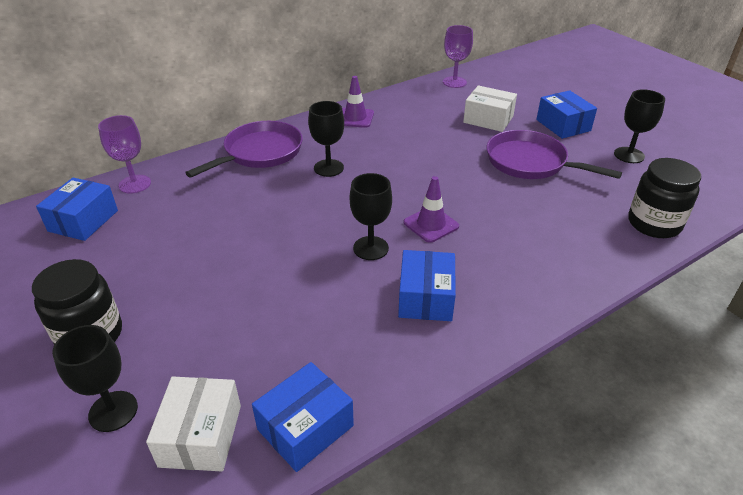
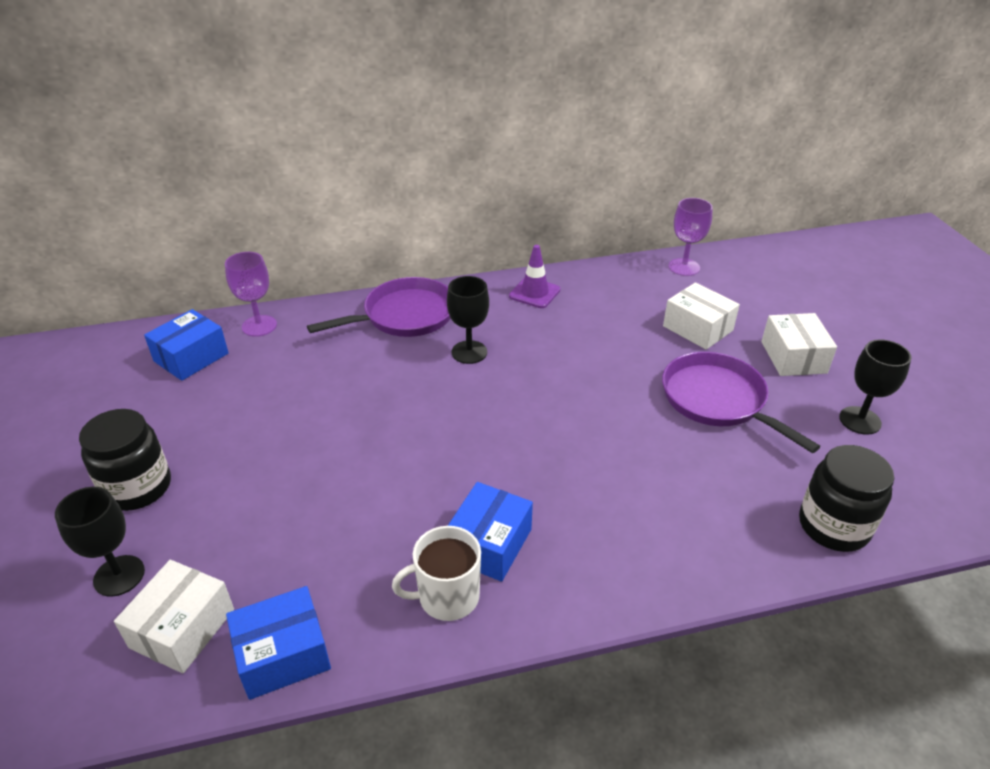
camera: 20 degrees right, 0 degrees up
black goblet [350,173,392,260] -> none
purple traffic cone [404,176,459,243] -> none
blue box [536,90,597,139] -> white box [761,313,837,376]
none -> white mug [392,526,481,621]

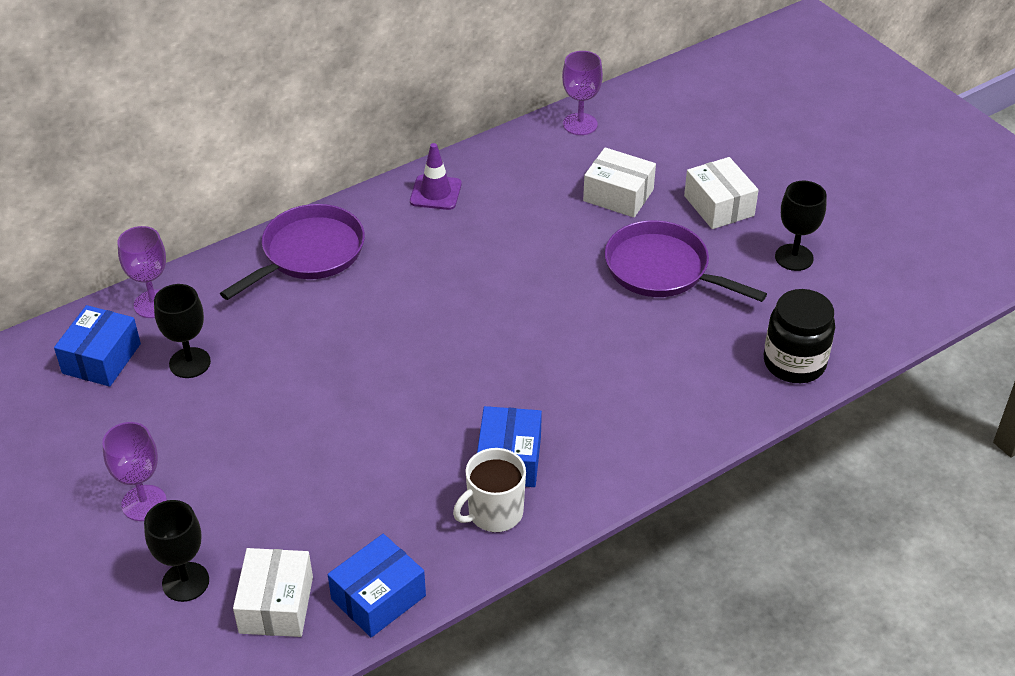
camera: 20 degrees left, 5 degrees up
black jar [79,409,171,511] -> purple goblet [102,422,167,521]
black goblet [447,276,489,364] -> black goblet moved to [154,284,211,378]

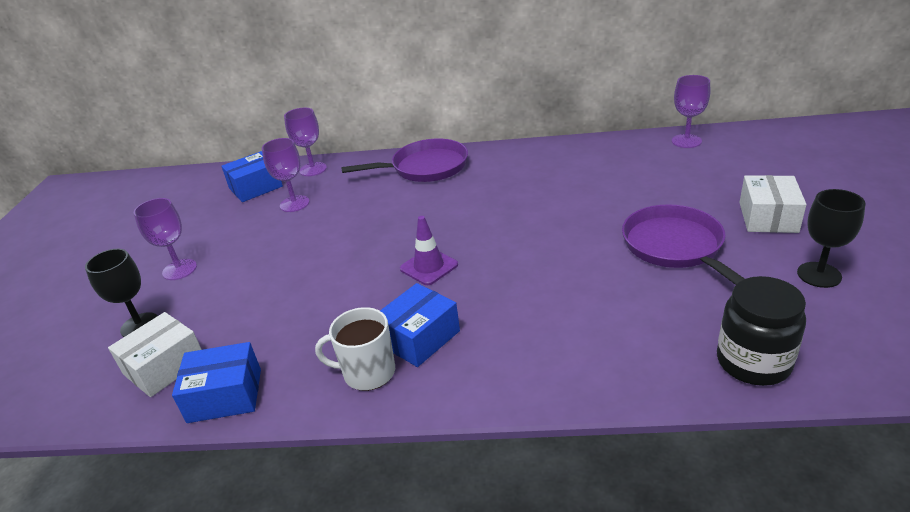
camera: 40 degrees right, 10 degrees down
black goblet [154,284,211,378] -> purple goblet [262,138,310,212]
purple traffic cone [410,143,462,210] -> purple traffic cone moved to [400,216,458,285]
white box [583,147,656,217] -> none

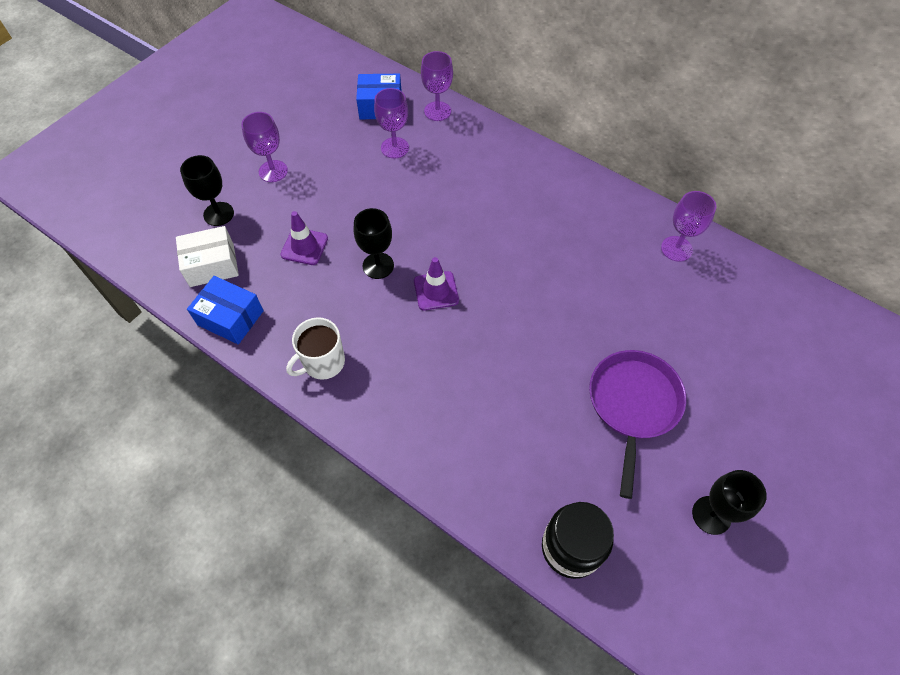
camera: 30 degrees right, 25 degrees up
white mug [315,307,395,391] -> white mug turned 75 degrees counterclockwise [286,317,345,380]
purple pan [341,139,468,182] -> none
blue box [380,283,460,367] -> none
purple goblet [672,75,710,148] -> purple goblet moved to [661,191,716,262]
white box [739,175,807,233] -> none
none -> purple traffic cone [280,211,328,265]
none -> black goblet [354,208,394,279]

